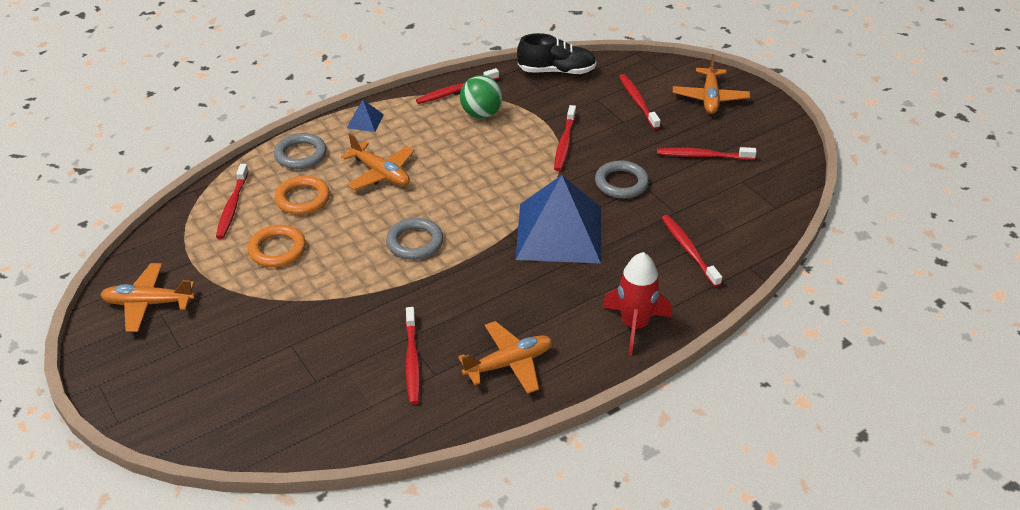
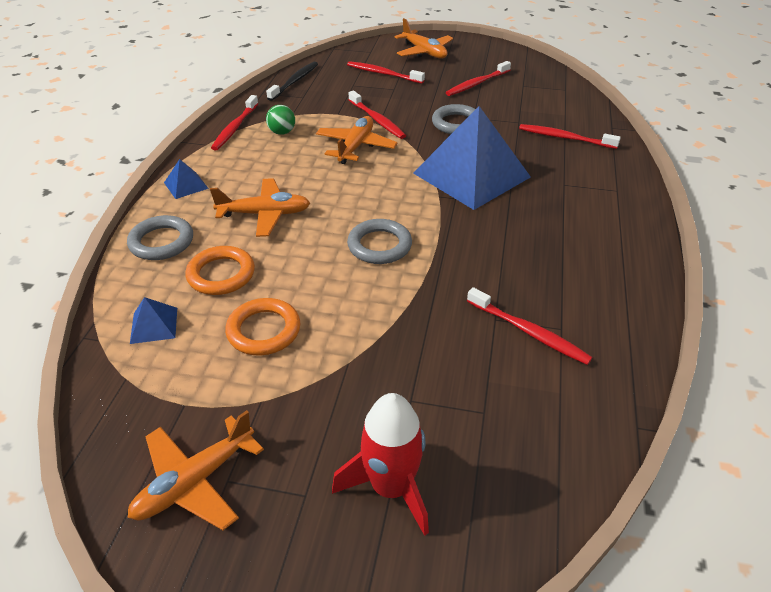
camera: 45 degrees left, 0 degrees up
red toothbrush [216,164,249,239] -> blue pyramid [130,297,177,344]
orange plane [458,321,553,394] -> orange plane moved to [316,116,398,164]
green ball [460,75,503,118] -> green ball [266,105,295,135], size x0.65
black shoe [517,33,596,75] -> black toothbrush [266,61,318,101]
red rocket [602,252,672,355] -> red rocket moved to [332,393,429,536]

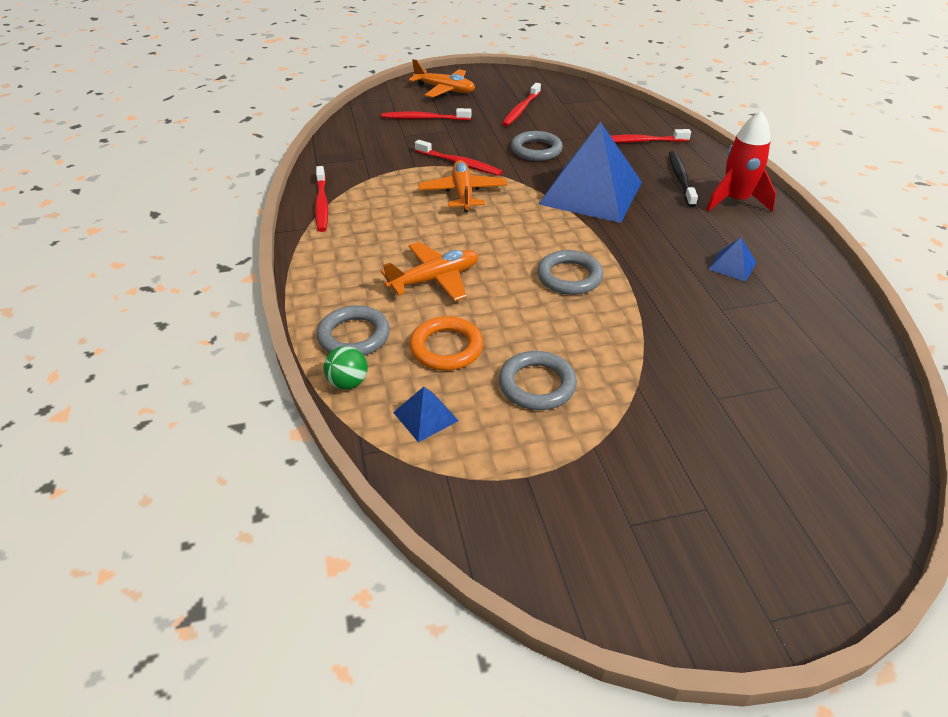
camera: 25 degrees left, 0 degrees up
orange plane [128,410,264,530] -> none
blue pyramid [164,159,209,199] -> blue pyramid moved to [708,237,757,282]
orange ring [225,298,300,355] -> grey ring [499,351,577,410]
black toothbrush [266,61,318,101] -> black toothbrush moved to [669,151,698,207]
green ball [266,105,295,135] -> green ball moved to [324,346,368,389]
red rocket [332,393,429,536] -> red rocket moved to [706,111,776,212]
red toothbrush [467,287,592,365] -> none

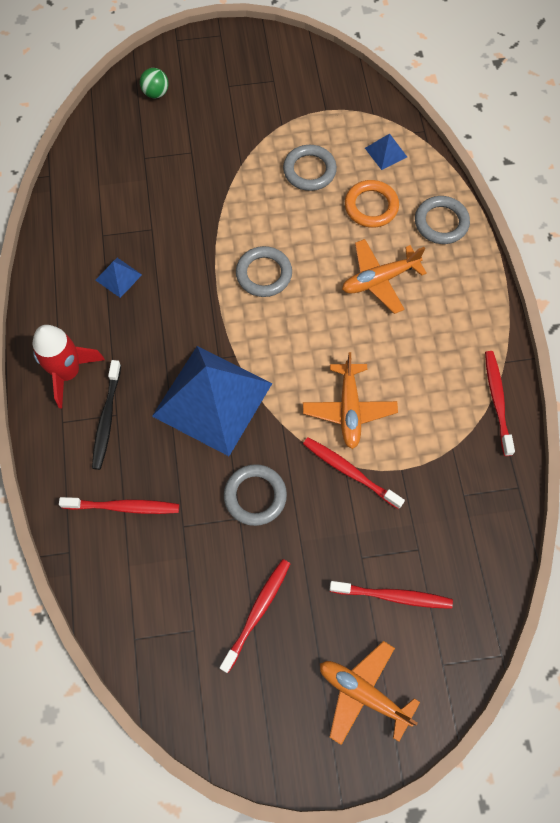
camera: 175 degrees left, 25 degrees up
green ball [324,346,368,389] -> green ball moved to [140,68,169,99]

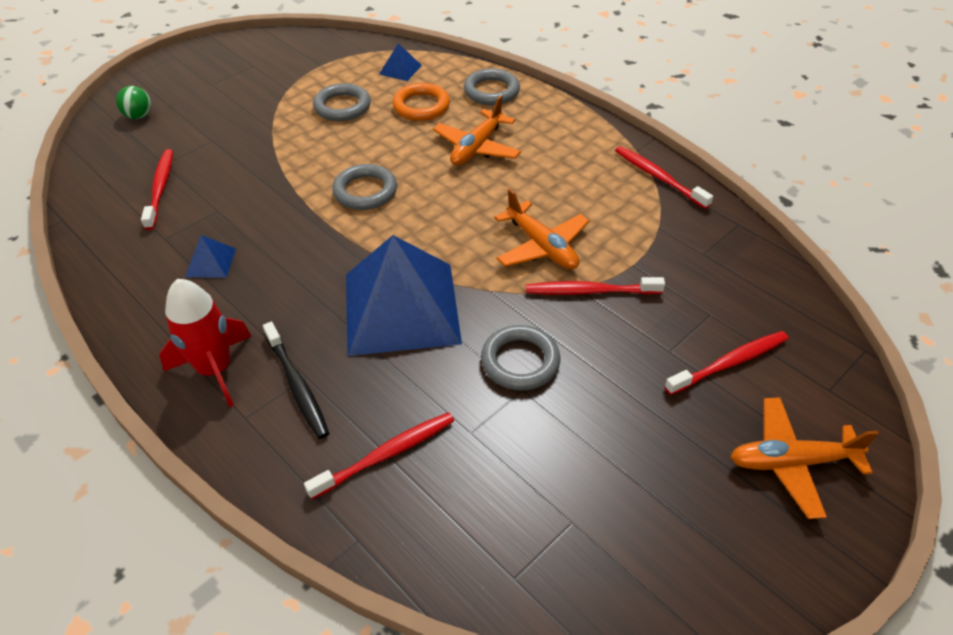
camera: 35 degrees left, 20 degrees down
red toothbrush [220,559,290,673] -> red toothbrush moved to [141,149,173,230]

